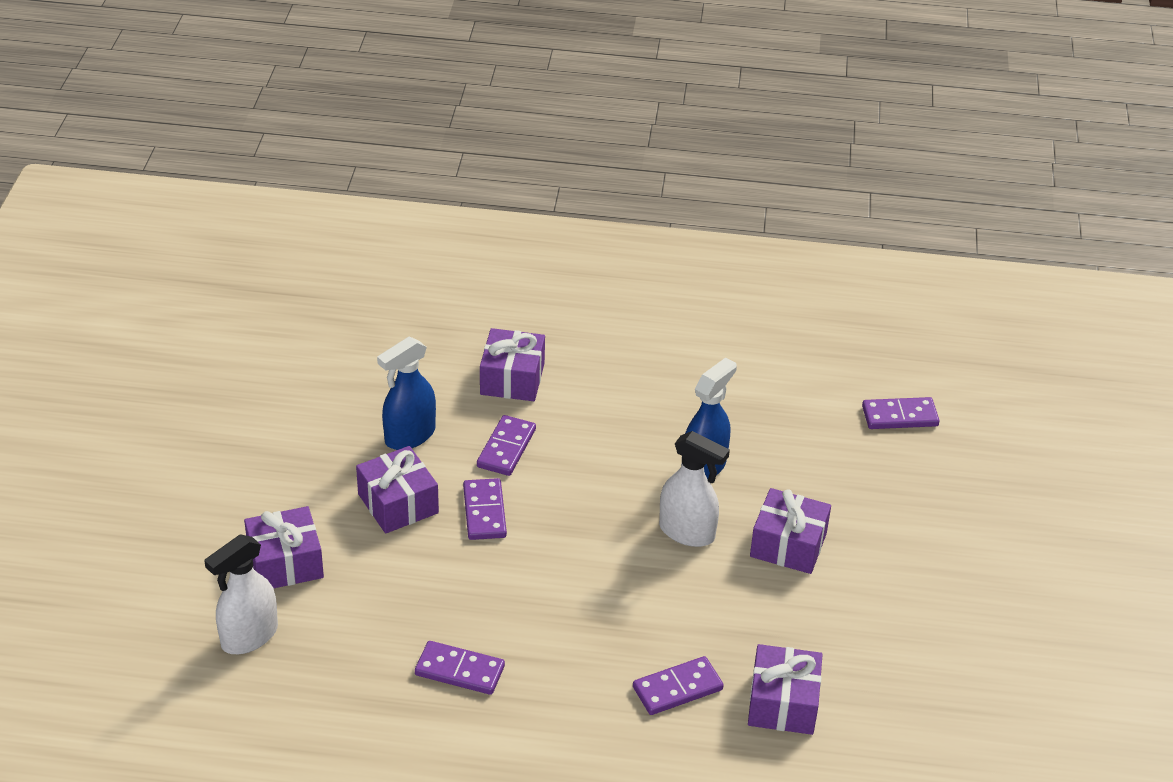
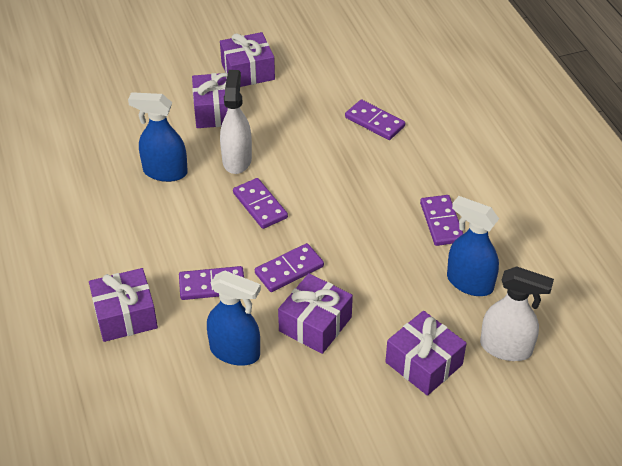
camera: 115 degrees left, 5 degrees up
purple gift [748,644,823,735] -> purple gift moved to [220,32,275,87]
purple domino [862,397,940,429] -> purple domino moved to [233,178,288,229]
none -> blue spray bottle [447,196,499,296]

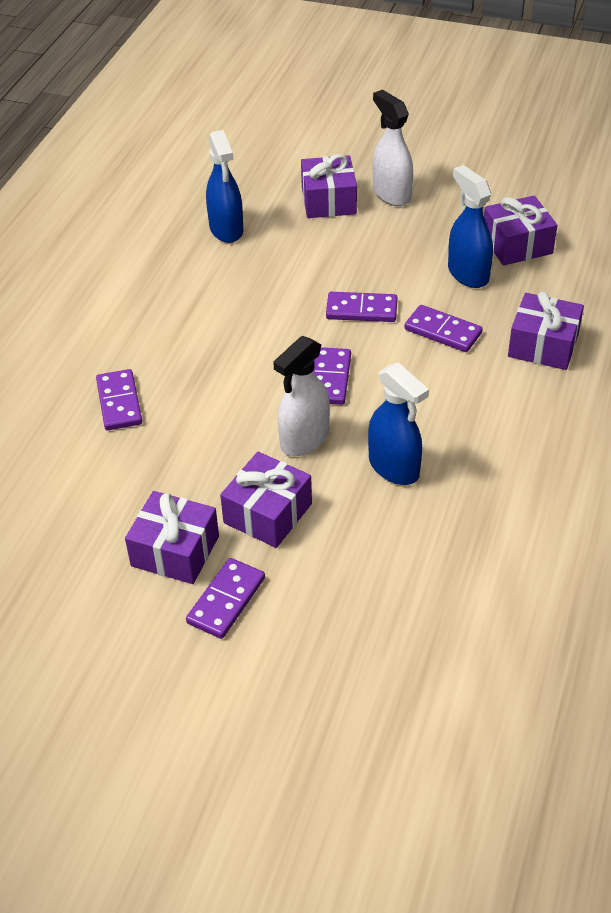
camera: 140 degrees left, 0 degrees up
purple gift [278,273,353,354] -> purple gift moved to [484,196,557,266]
purple domino [420,195,463,246] -> purple domino moved to [186,558,265,639]
white spray bottle [480,266,554,361] -> white spray bottle moved to [373,89,413,206]

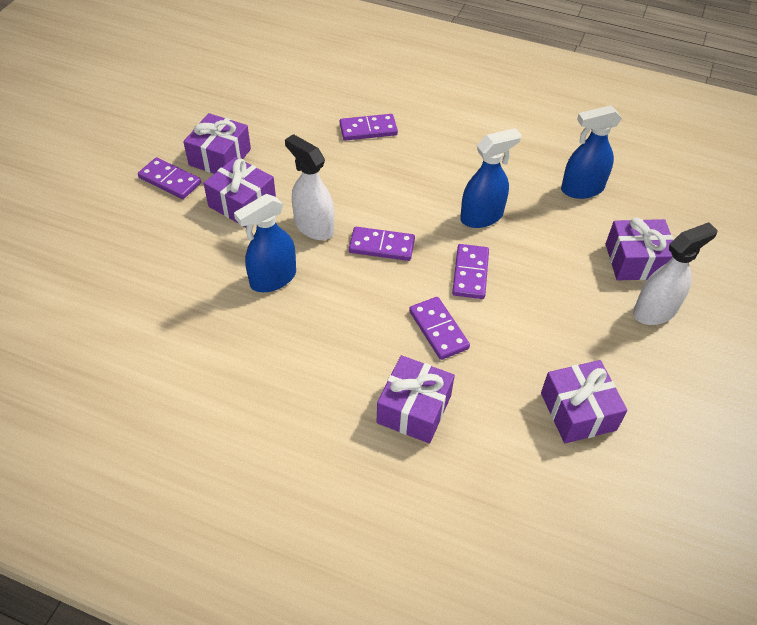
camera: 90 degrees right, 5 degrees up
purple domino [404,305,483,352] -> purple domino turned 60 degrees counterclockwise [409,297,470,360]
blue spray bottle [448,165,493,288] -> blue spray bottle moved to [460,128,522,228]

